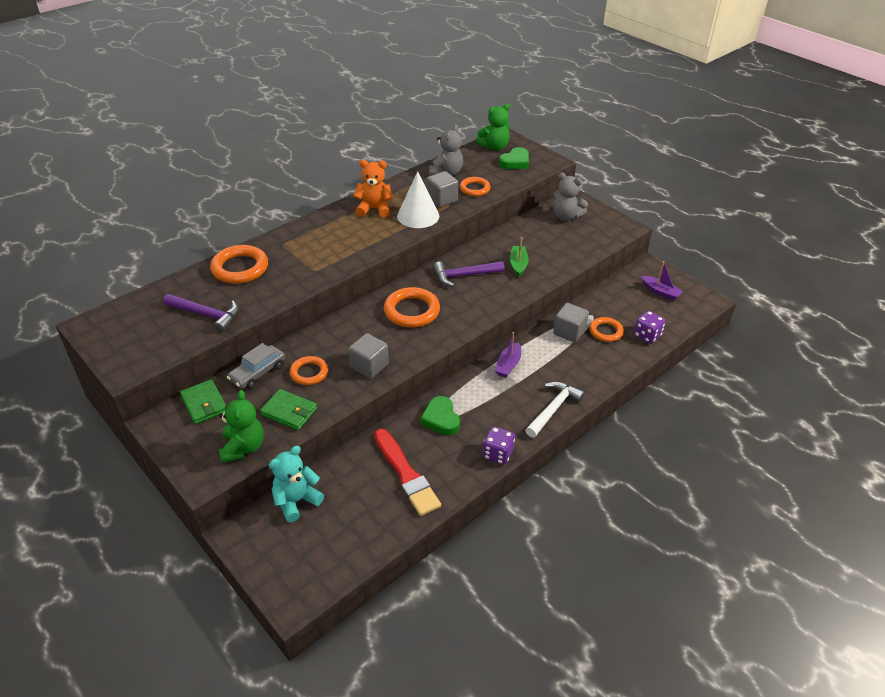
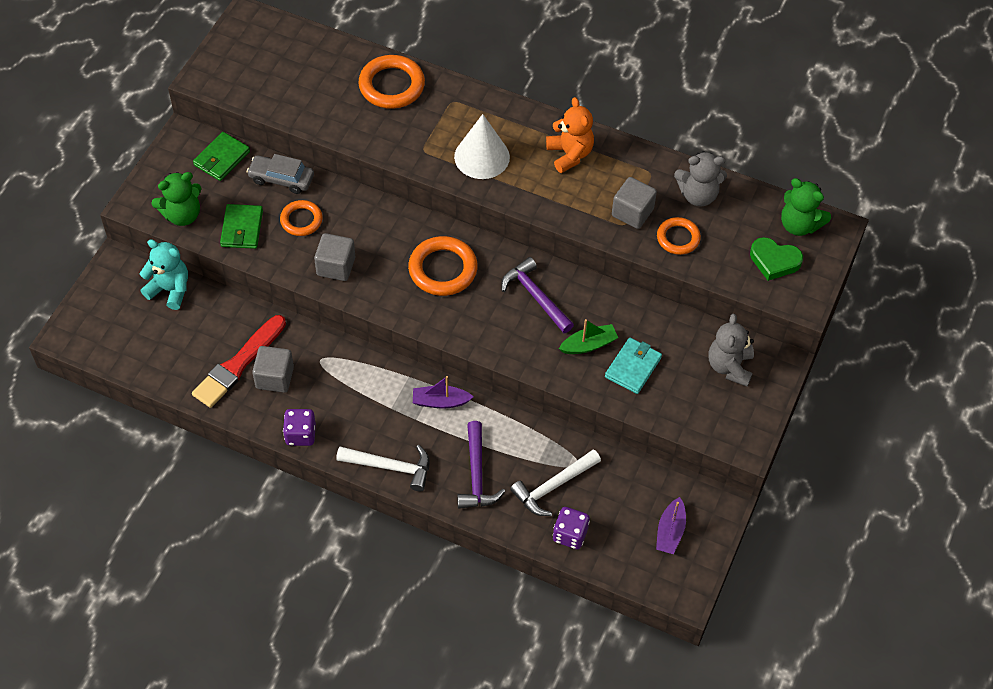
camera: 65 degrees right, 15 degrees up
purple hammer [163,294,238,332] -> purple hammer moved to [457,421,505,509]
white cone [397,172,439,228] -> white cone moved to [454,114,510,179]
green heart [420,396,460,435] -> none
grey cube [553,303,589,342] -> grey cube moved to [252,346,294,393]
orange ring [589,317,624,342] -> white hammer [510,449,601,516]
none -> turquoise wallet [605,338,662,394]

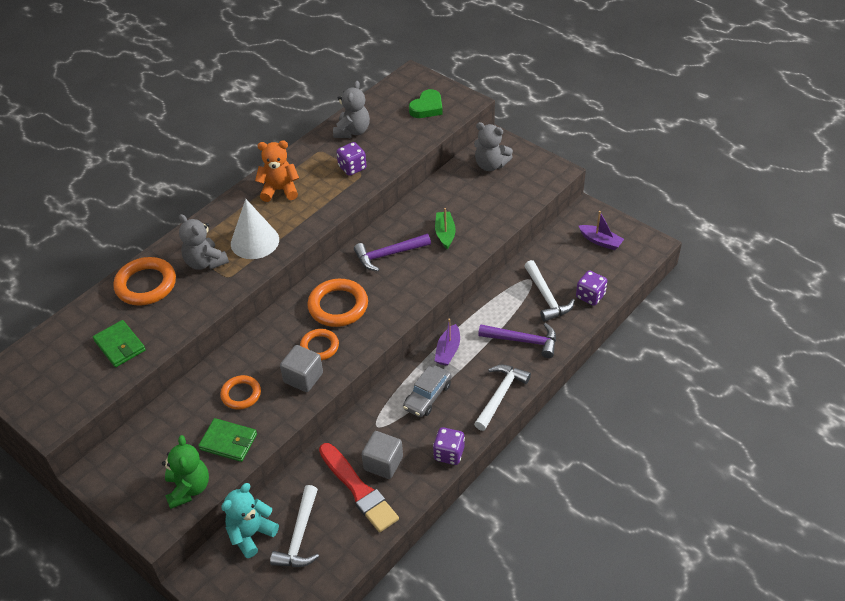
camera: 70 degrees left, 10 degrees down
green wallet [193,132,250,181] -> green wallet moved to [93,320,146,367]
grey car [247,154,314,194] -> grey car moved to [403,365,452,417]
turquoise wallet [605,338,662,394] -> none
grey cube [612,177,657,229] -> purple dice [337,142,367,176]
orange ring [657,217,701,255] -> orange ring moved to [300,329,339,360]
green teddy bear [781,178,831,236] -> none
none -> grey teddy bear [179,214,229,270]
none -> white hammer [270,485,319,567]

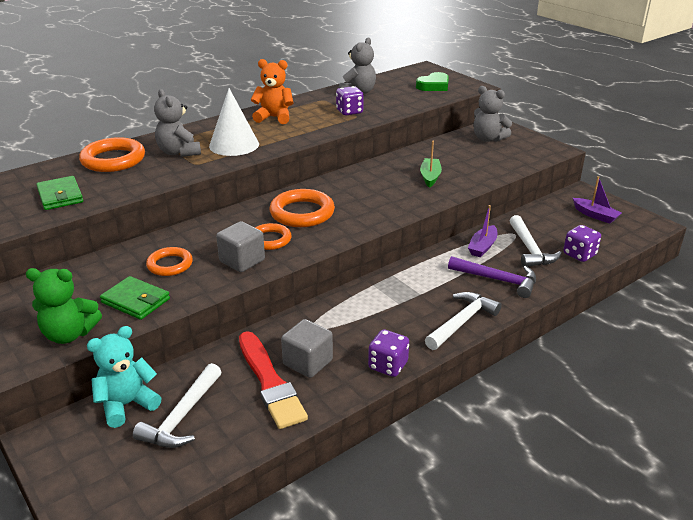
camera: 10 degrees right, 15 degrees down
green teddy bear [162,435,209,509] -> green teddy bear turned 90 degrees clockwise [26,268,102,344]
purple hammer [354,234,431,271] -> none
grey car [403,365,452,417] -> none
purple boat [435,319,460,366] -> purple boat moved to [468,205,497,257]

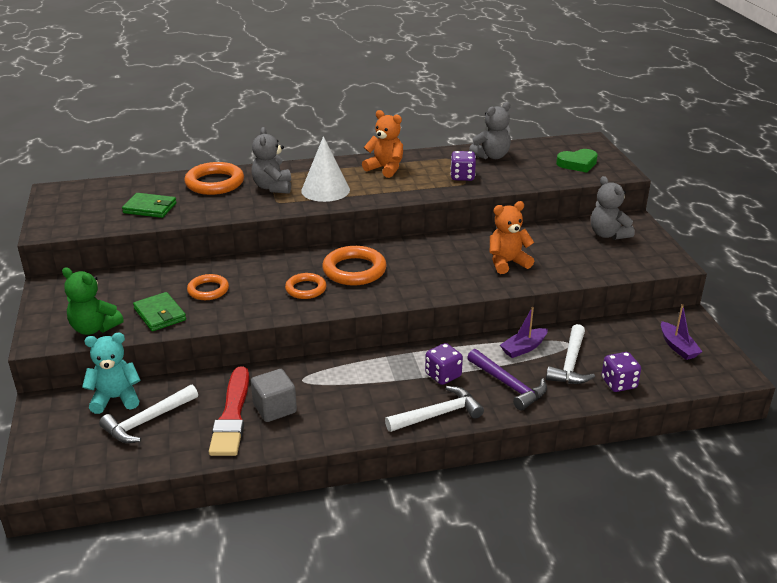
camera: 25 degrees right, 0 degrees up
green wallet [36,176,83,210] -> green wallet turned 75 degrees counterclockwise [122,193,177,218]
grey cube [216,221,265,272] -> none
purple dice [368,329,409,377] -> purple dice moved to [425,343,463,385]
green boat [420,141,442,188] -> orange teddy bear [490,201,534,274]

